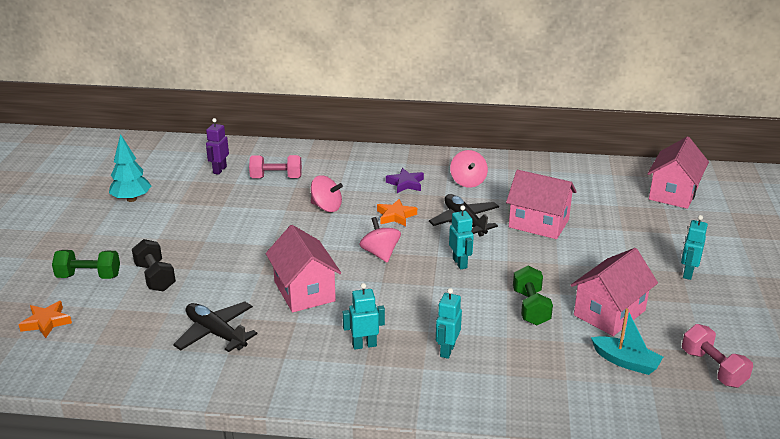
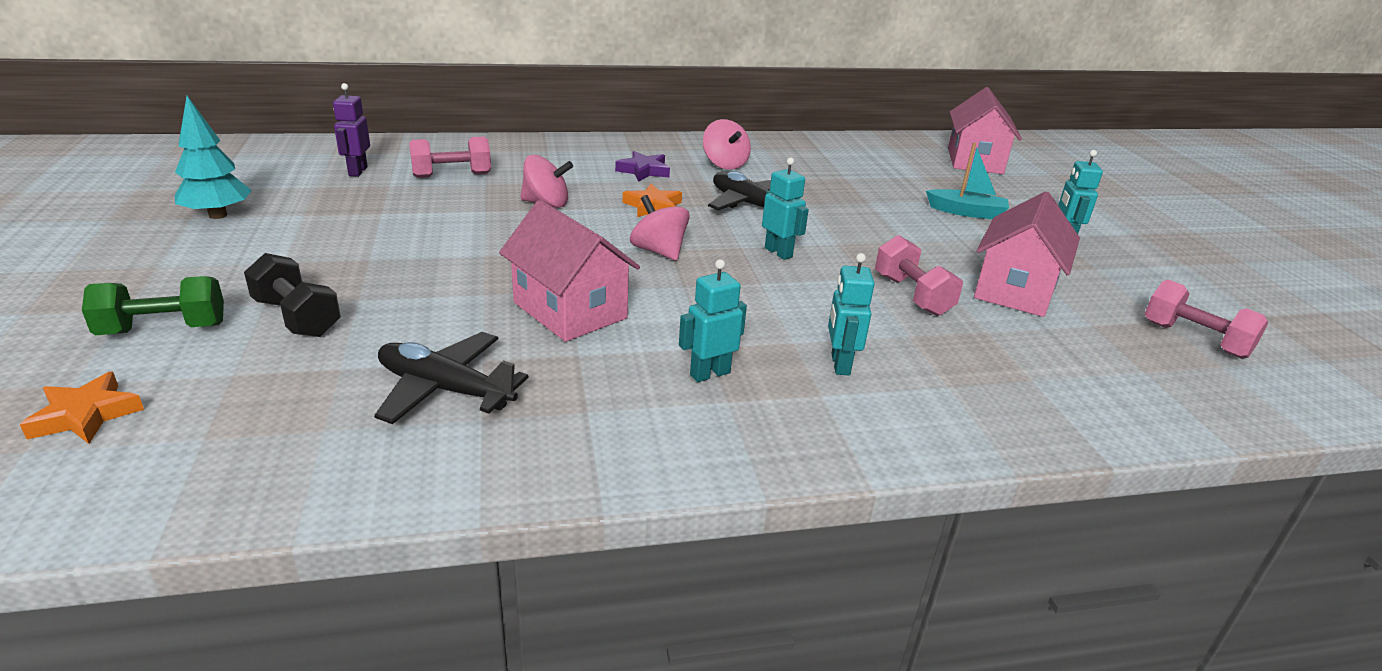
camera: 20 degrees left, 0 degrees up
pink house [506,170,577,239] -> none
green dumbbell [513,266,553,326] -> pink dumbbell [875,235,963,316]
turquoise boat [591,308,663,375] -> turquoise boat moved to [926,143,1009,219]

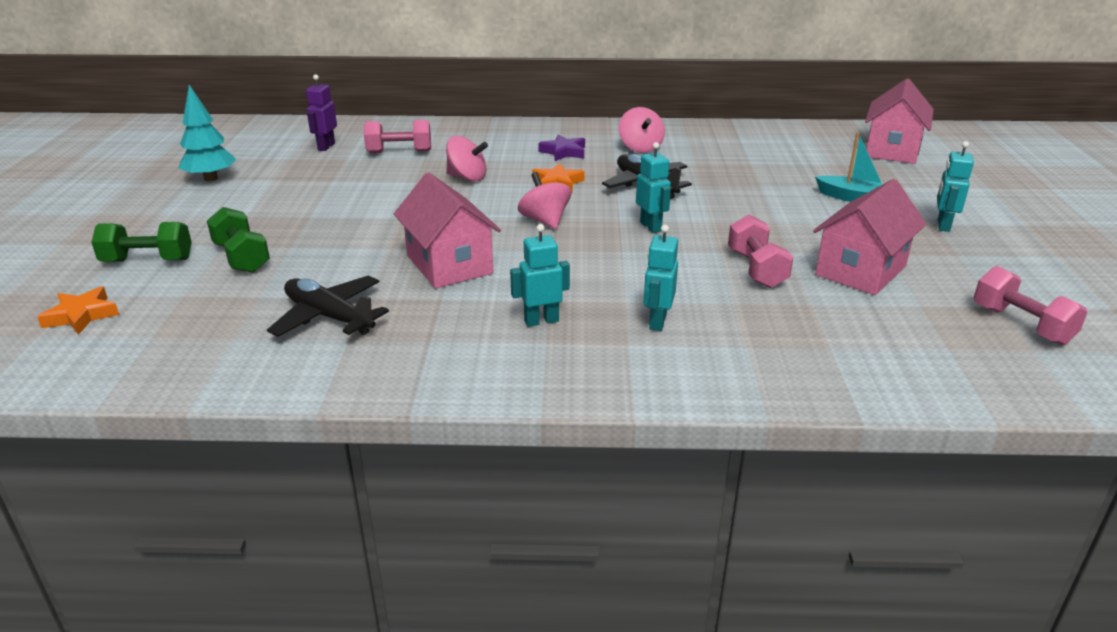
camera: 15 degrees right, 0 degrees up
black dumbbell [244,253,341,337] -> green dumbbell [207,207,270,273]

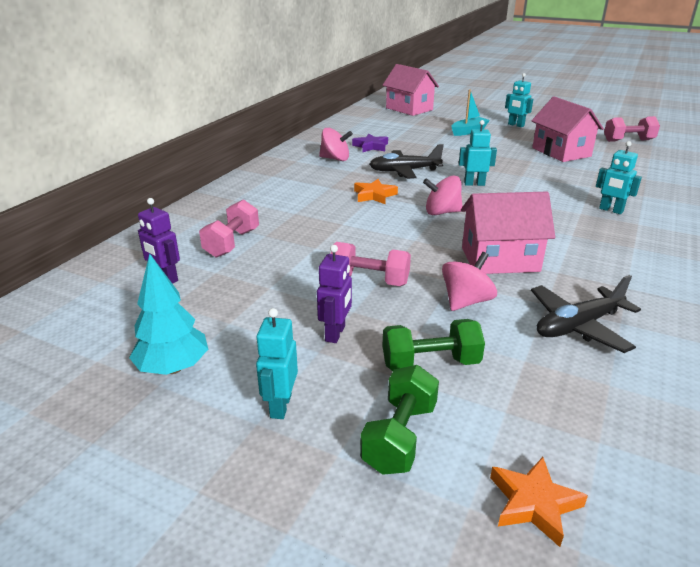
camera: 65 degrees left, 0 degrees up
pink spinning top [446,136,488,182] -> pink spinning top moved to [442,252,497,311]
turquoise robot [510,224,570,327] -> turquoise robot moved to [256,308,298,419]
purple star [538,134,585,161] -> purple star moved to [352,133,388,153]
pink dumbbell [728,215,793,288] -> pink dumbbell moved to [330,242,411,286]
none -> purple robot [317,245,352,343]

